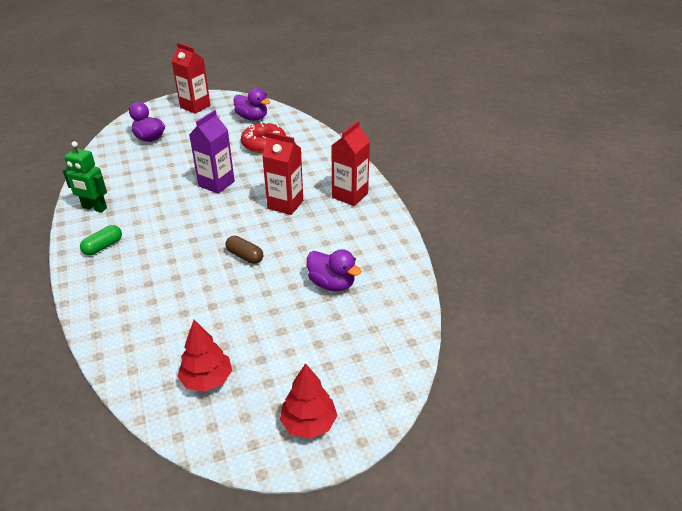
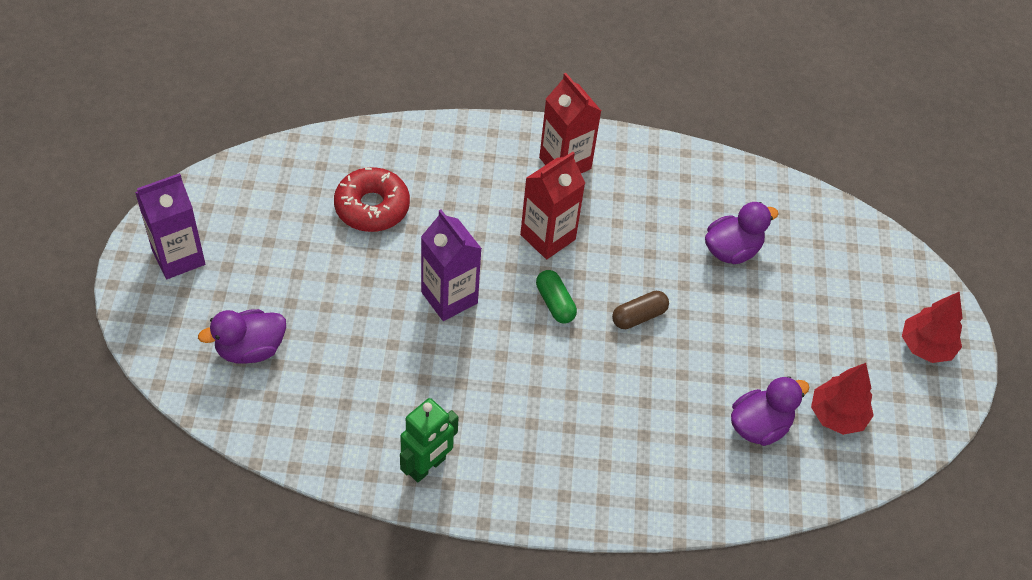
camera: 70 degrees left, 15 degrees up
green capsule [80,225,122,255] -> green capsule moved to [536,270,577,324]
red carton [172,43,211,114] -> purple carton [135,173,205,279]
purple duck [233,88,270,121] -> purple duck moved to [731,376,810,446]

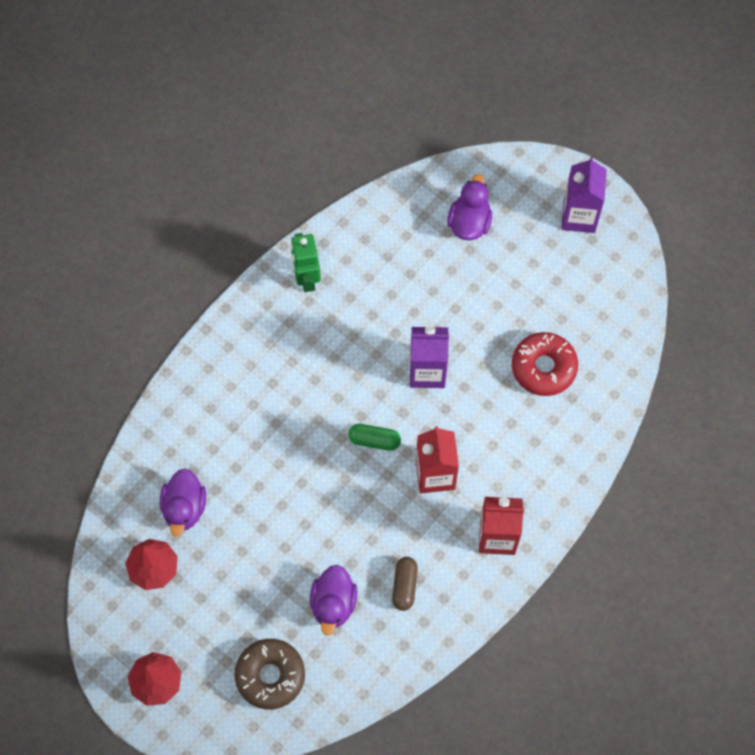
camera: 130 degrees right, 15 degrees up
brown capsule [612,291,669,329] -> brown capsule moved to [392,557,418,611]
none -> brown donut [235,639,305,709]

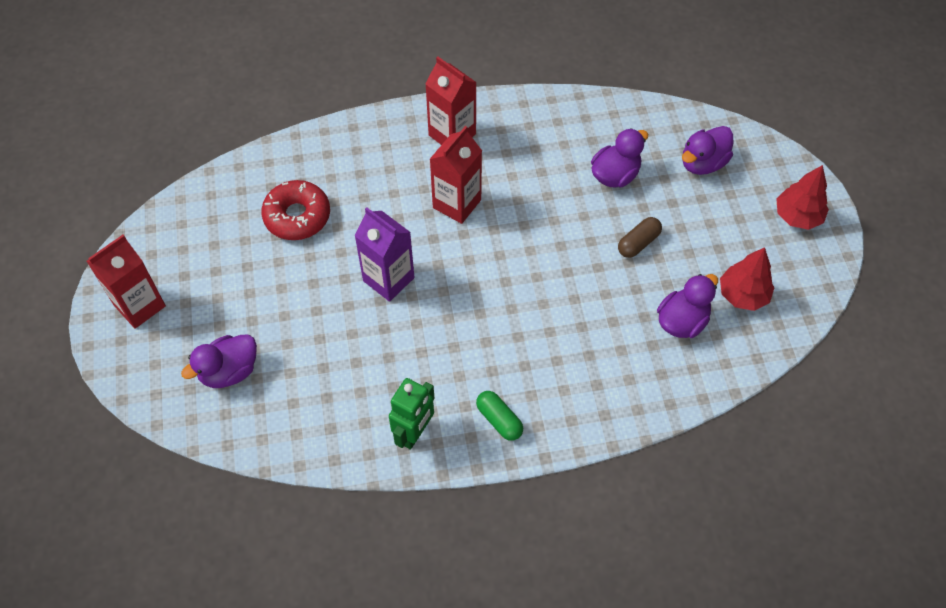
camera: 140 degrees left, 10 degrees down
brown donut [235,639,305,709] -> purple duck [682,126,733,175]
green capsule [348,424,401,451] -> green capsule moved to [476,391,523,441]
brown capsule [392,557,418,611] -> brown capsule moved to [618,217,662,258]
purple carton [561,157,607,233] -> red carton [87,235,166,329]

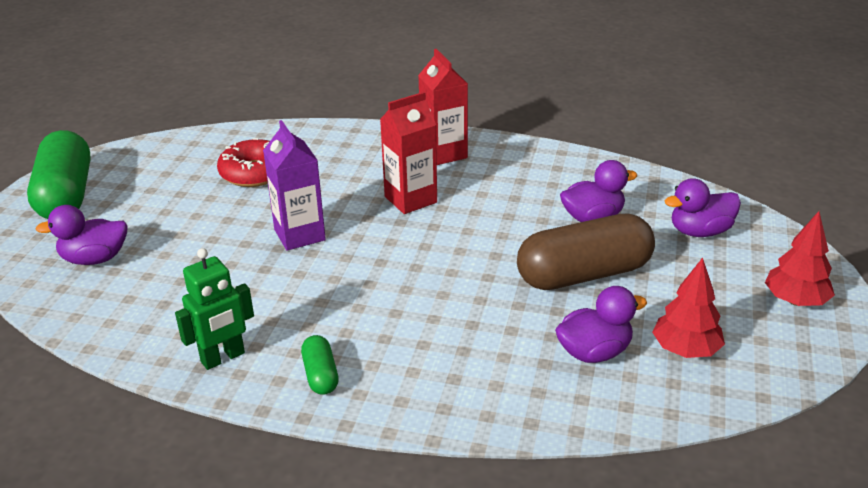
camera: 25 degrees right, 25 degrees down
red carton [87,235,166,329] -> green capsule [27,130,91,219]
brown capsule [618,217,662,258] -> brown capsule [517,213,655,290], size x2.20

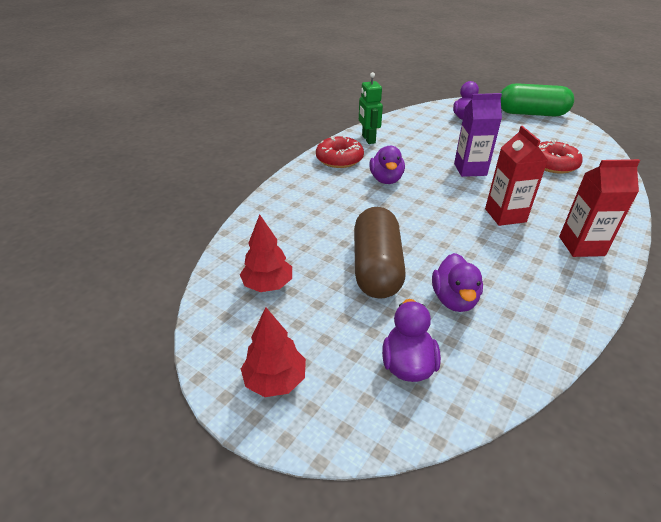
camera: 110 degrees right, 5 degrees up
green capsule [301,335,339,395] -> red donut [316,136,364,168]
purple duck [555,286,647,363] -> purple duck moved to [369,146,405,184]

